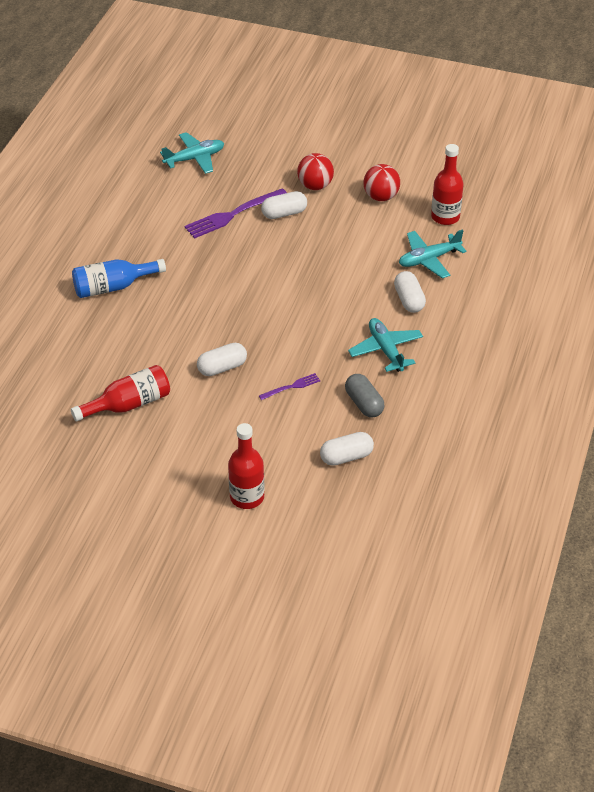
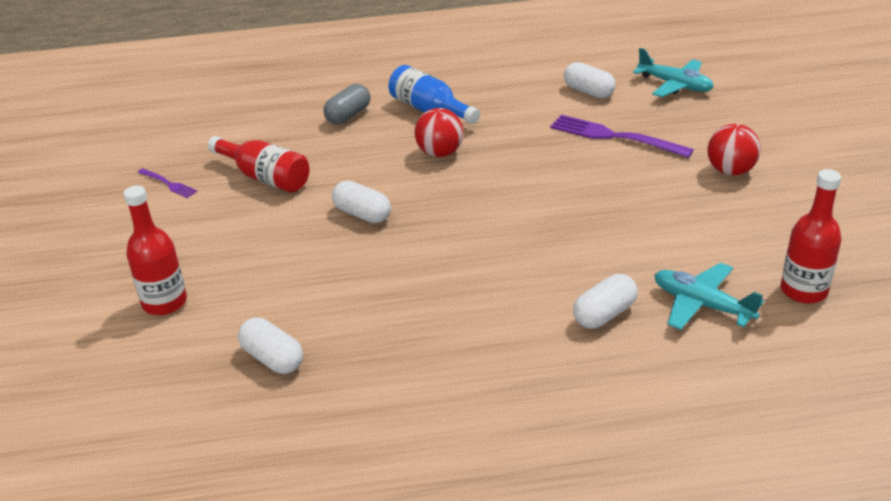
camera: 65 degrees right, 10 degrees down
purple fork [259,373,320,400] -> purple fork moved to [138,168,197,198]
white capsule [261,191,307,219] -> white capsule moved to [564,62,616,98]
grey capsule [345,374,384,417] -> grey capsule moved to [323,84,371,125]
turquoise plane [348,318,423,372] -> none
red ball [363,164,400,201] -> red ball moved to [415,108,464,157]

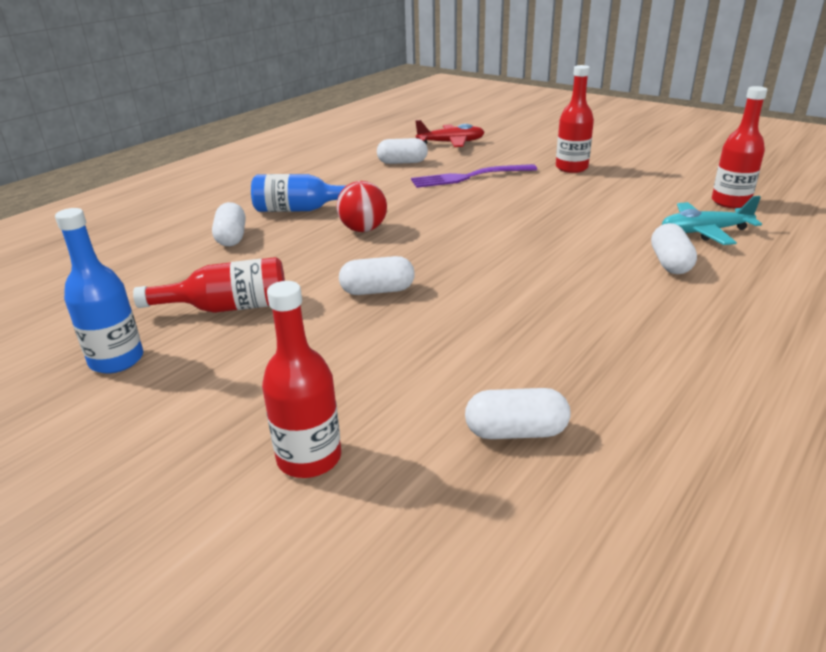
camera: 45 degrees left, 5 degrees down
purple fork [138,168,197,198] -> blue bottle [55,208,143,373]
grey capsule [323,84,371,125] -> white capsule [212,202,245,246]
turquoise plane [633,48,714,97] -> red plane [415,120,485,147]
red ball [707,124,761,175] -> red bottle [556,65,594,173]

